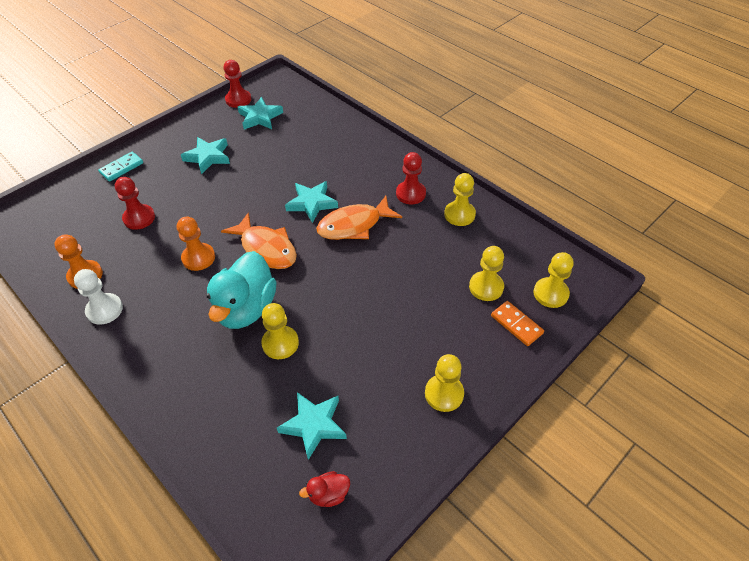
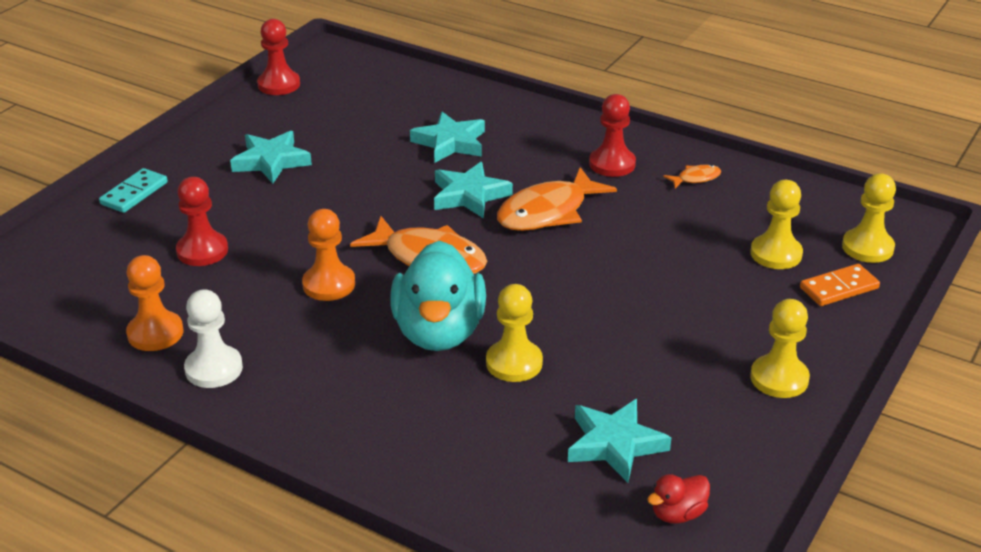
camera: 15 degrees left, 15 degrees down
turquoise star [238,97,283,130] -> turquoise star moved to [410,112,485,163]
yellow pawn [444,173,476,226] -> orange fish [663,165,721,188]
orange domino [491,301,544,346] -> orange domino turned 60 degrees counterclockwise [800,264,880,306]

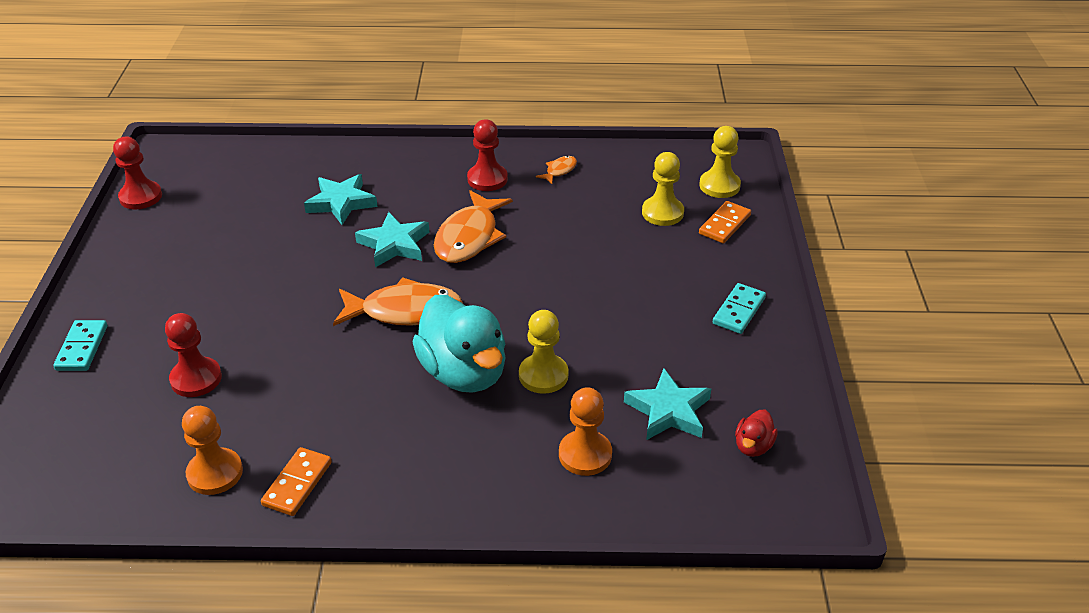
camera: 30 degrees left, 5 degrees up
white pawn [184,289,243,388] -> orange domino [261,447,332,516]
turquoise star [230,131,312,184] -> none
orange pawn [302,209,355,301] -> orange pawn moved to [559,387,612,476]
yellow pawn [750,299,810,398] -> turquoise domino [713,283,766,334]

